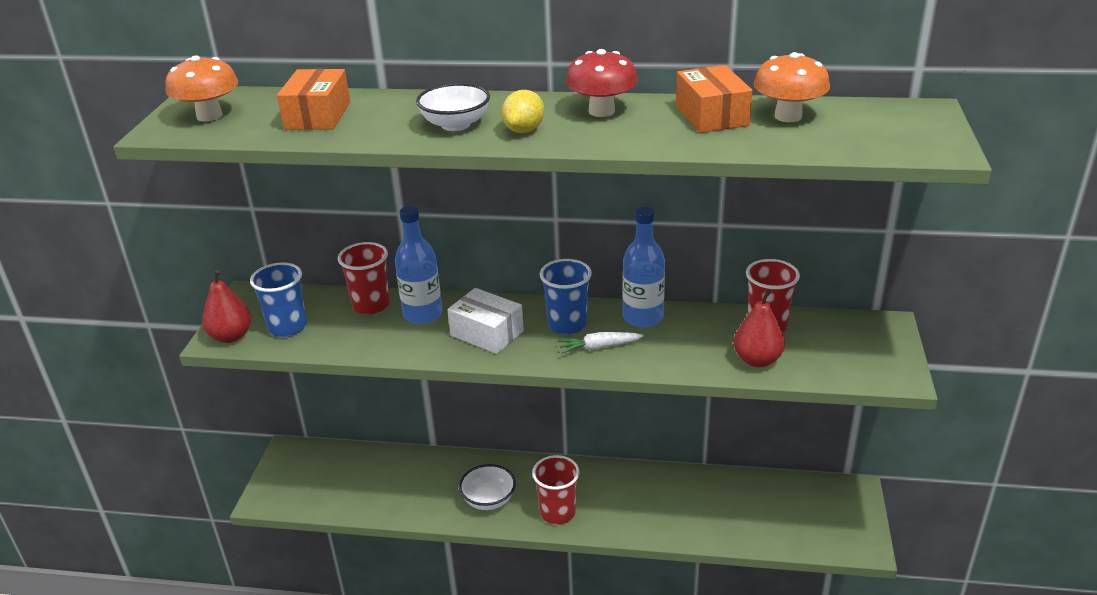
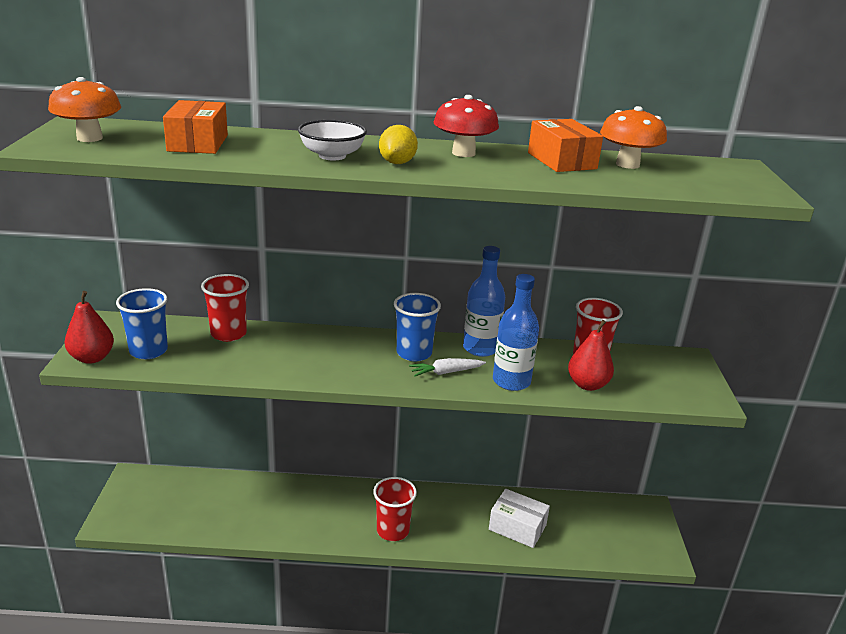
camera: 10 degrees left, 5 degrees down
blue bottle [395,206,442,324] -> blue bottle moved to [493,274,539,391]
white box [447,288,524,354] -> white box moved to [489,489,550,548]
white bowl [459,464,516,510] -> none

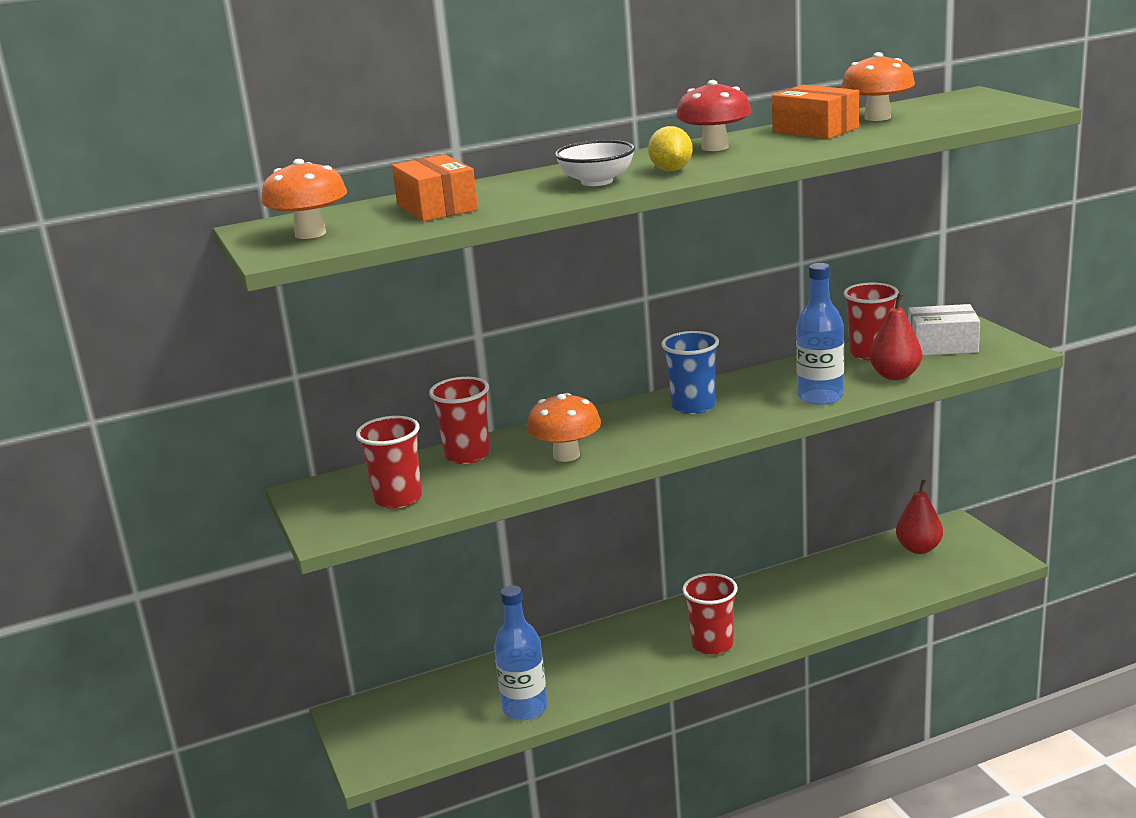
camera: 20 degrees left, 5 degrees down
red pear [65,291,114,364] -> red pear moved to [896,480,943,554]
blue cup [116,288,168,359] -> red cup [356,416,422,509]
white carrot [409,358,486,376] -> none
blue bottle [463,246,505,357] -> blue bottle moved to [494,585,548,720]
white box [489,489,550,548] -> white box moved to [908,304,980,355]
none -> orange mushroom [527,393,601,462]

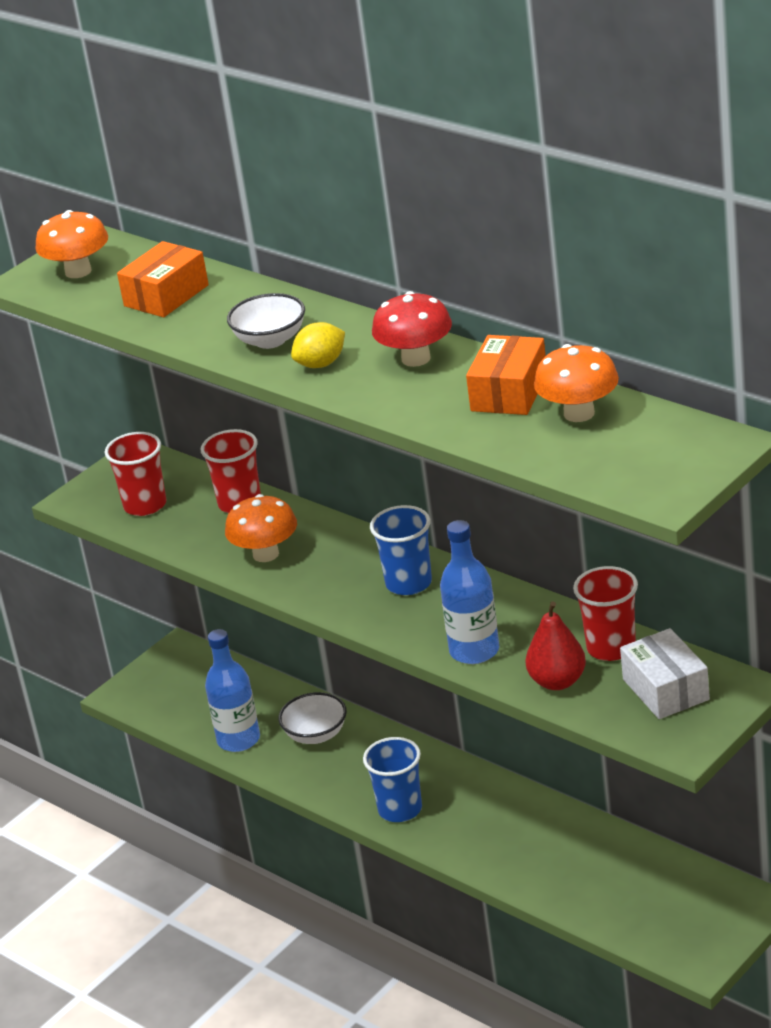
camera: 65 degrees right, 10 degrees up
red cup [682,573,738,655] -> blue cup [363,737,422,822]
red pear [896,480,943,554] -> none
none -> white bowl [279,692,347,744]

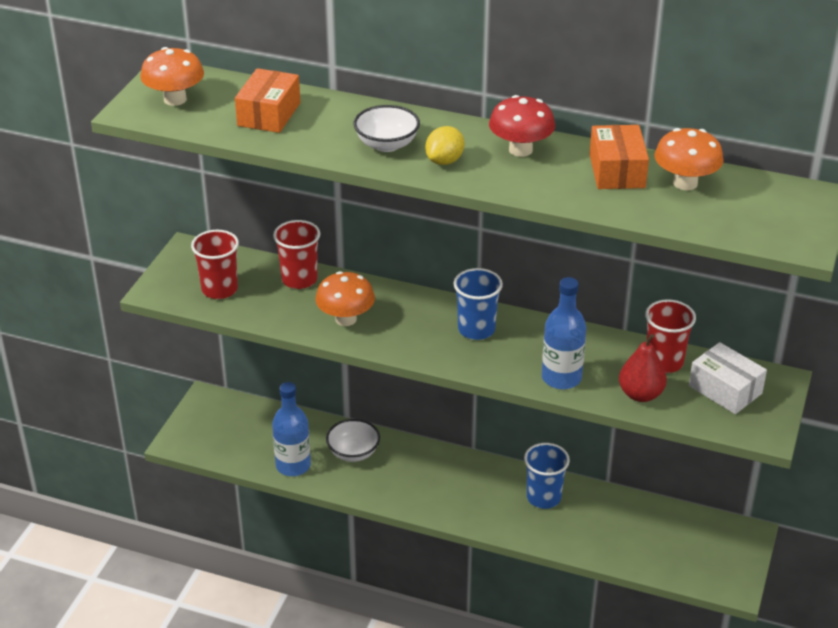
camera: 25 degrees left, 5 degrees up
blue cup [363,737,422,822] -> blue cup moved to [524,443,570,509]

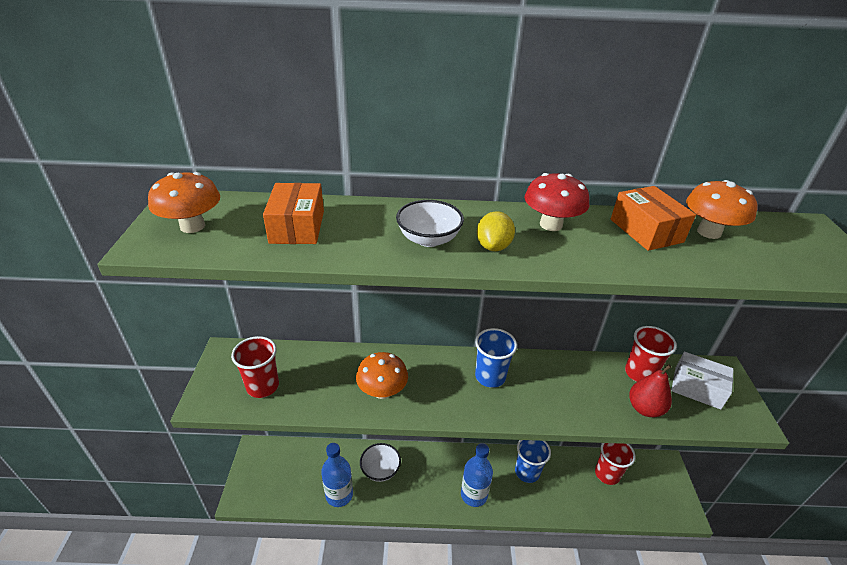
camera: 20 degrees left, 0 degrees up
red cup [273,220,320,289] -> red cup moved to [595,443,636,485]
blue bottle [542,277,586,389] -> blue bottle moved to [461,443,493,507]

